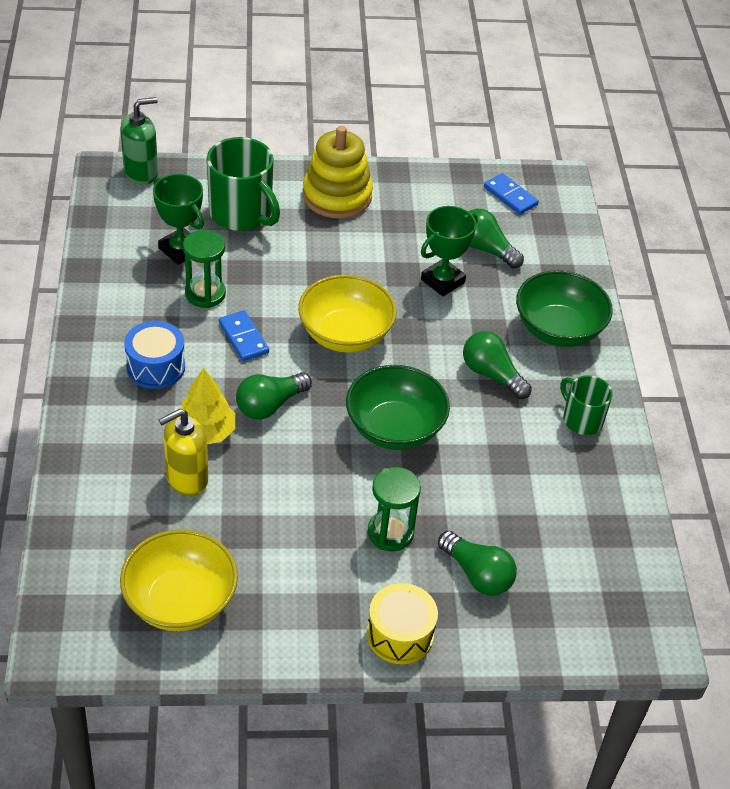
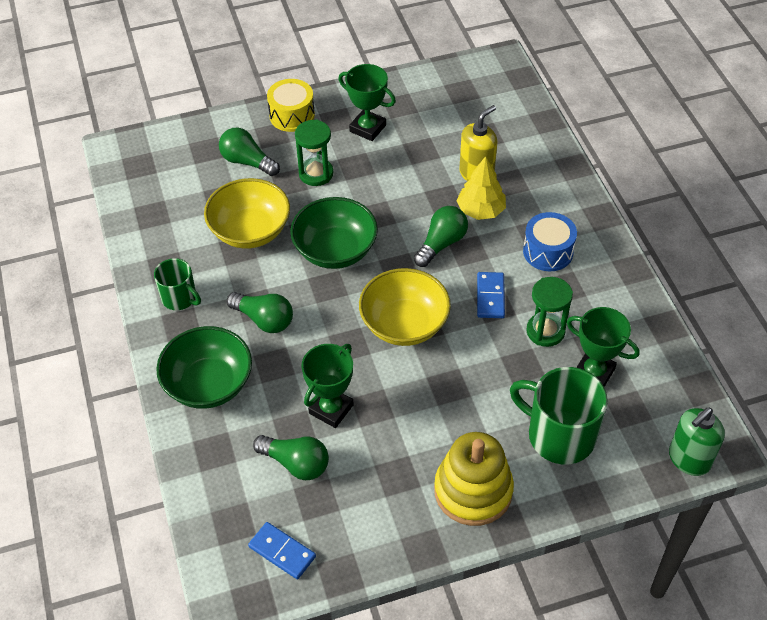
camera: 170 degrees right, 5 degrees up
yellow bowl [120,529,238,631] -> yellow bowl moved to [204,178,290,249]
blue domino [219,310,269,361] -> blue domino turned 45 degrees clockwise [477,272,505,318]
none -> green trophy [338,64,396,141]

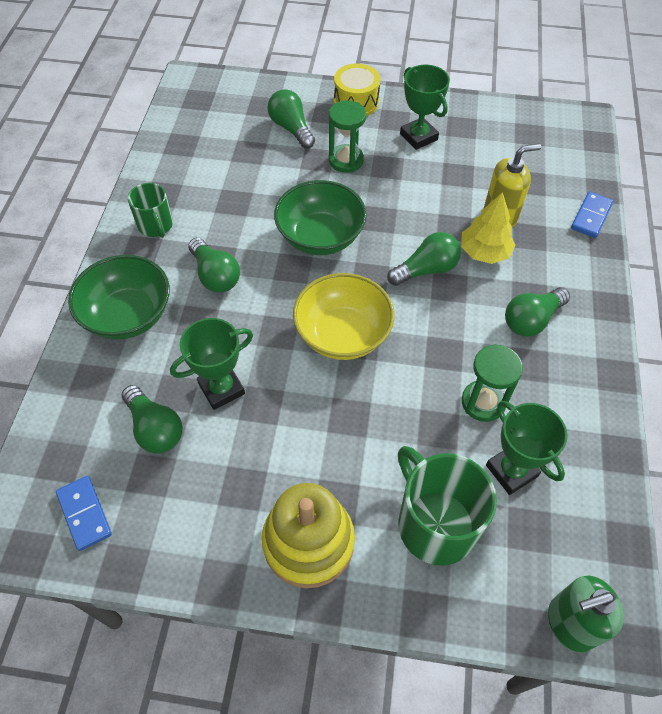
camera: 25 degrees right, 5 degrees up
yellow bowl [204,178,290,249] -> none
blue domino [477,272,505,318] -> blue domino moved to [571,192,613,238]
blue drum [523,212,577,271] -> green light bulb [505,287,570,337]

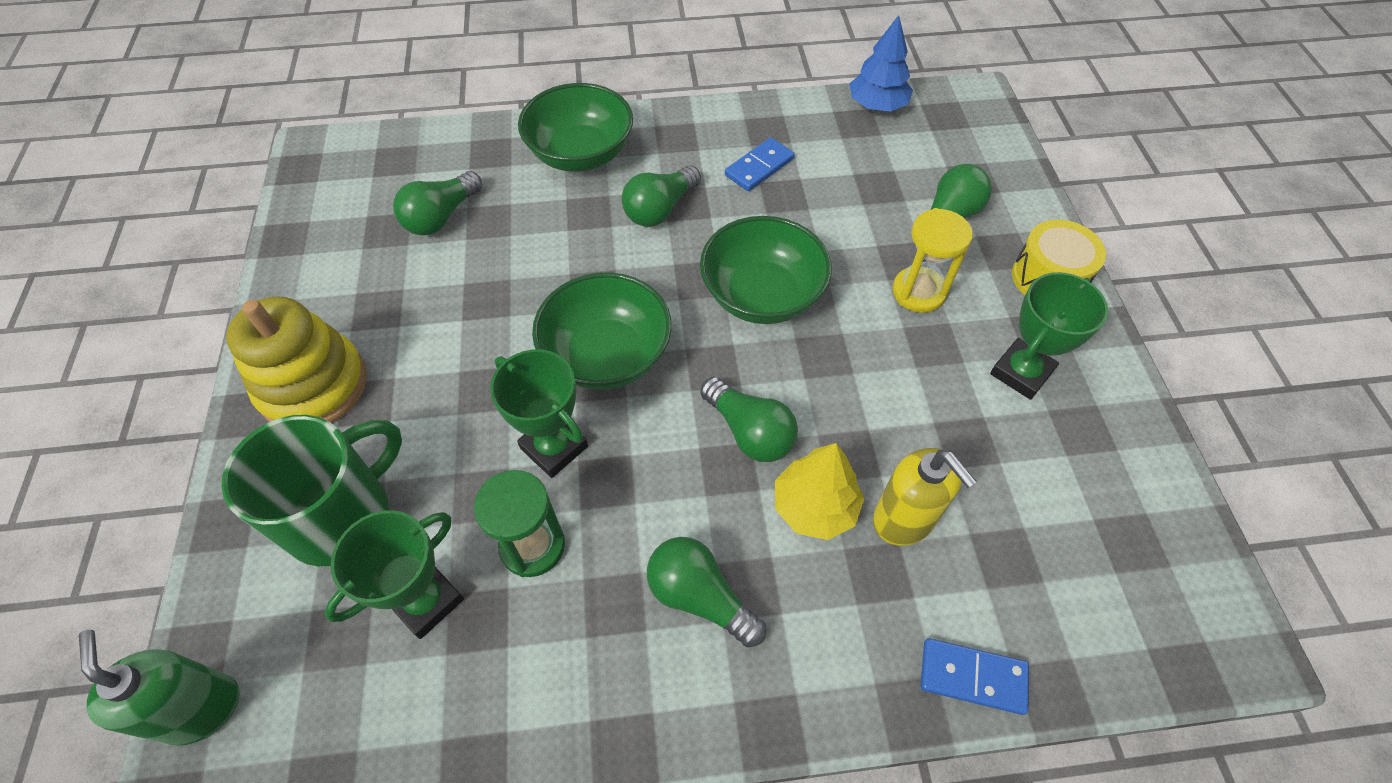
camera: 75 degrees right, 0 degrees up
blue domino [56,476,112,551] -> blue domino moved to [725,138,795,191]
green mug [128,183,173,238] -> none
green trophy [170,318,253,410] -> green trophy moved to [490,349,588,478]
yellow bowl [293,273,395,360] -> green bowl [532,272,672,390]
green hourglass [329,100,366,173] -> yellow hourglass [892,208,973,313]
none -> blue tree [850,15,913,111]

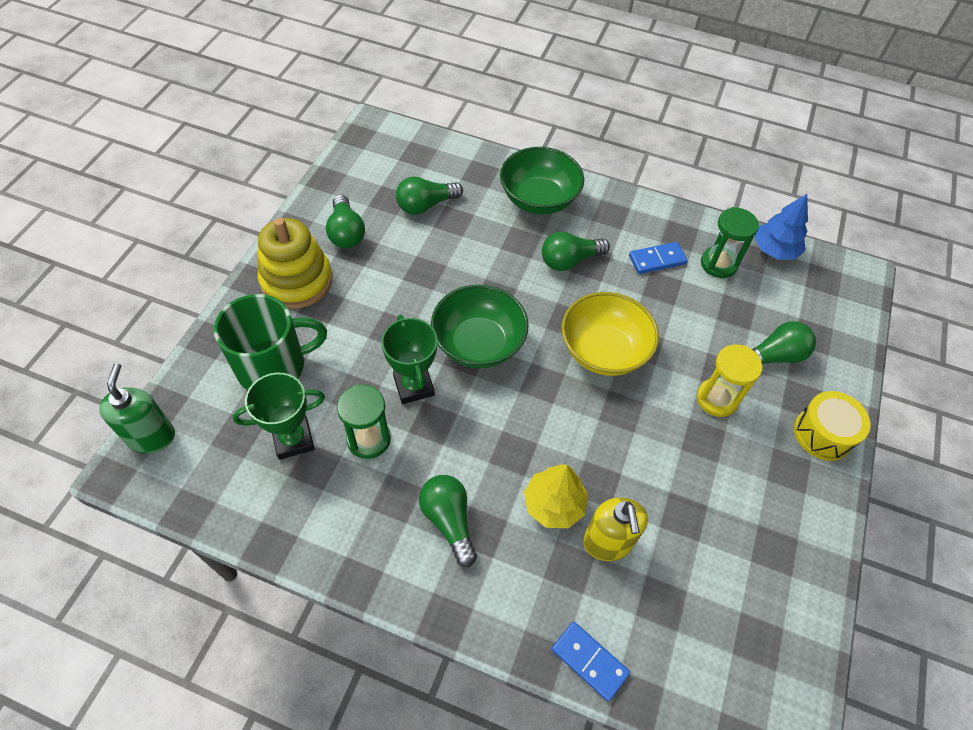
camera: 25 degrees right, 0 degrees up
green bowl [700,216,832,324] -> yellow bowl [562,292,659,376]
green light bulb [700,377,798,462] -> green light bulb moved to [326,194,365,248]
green trophy [990,272,1108,400] -> none
none -> green hourglass [701,207,759,278]

